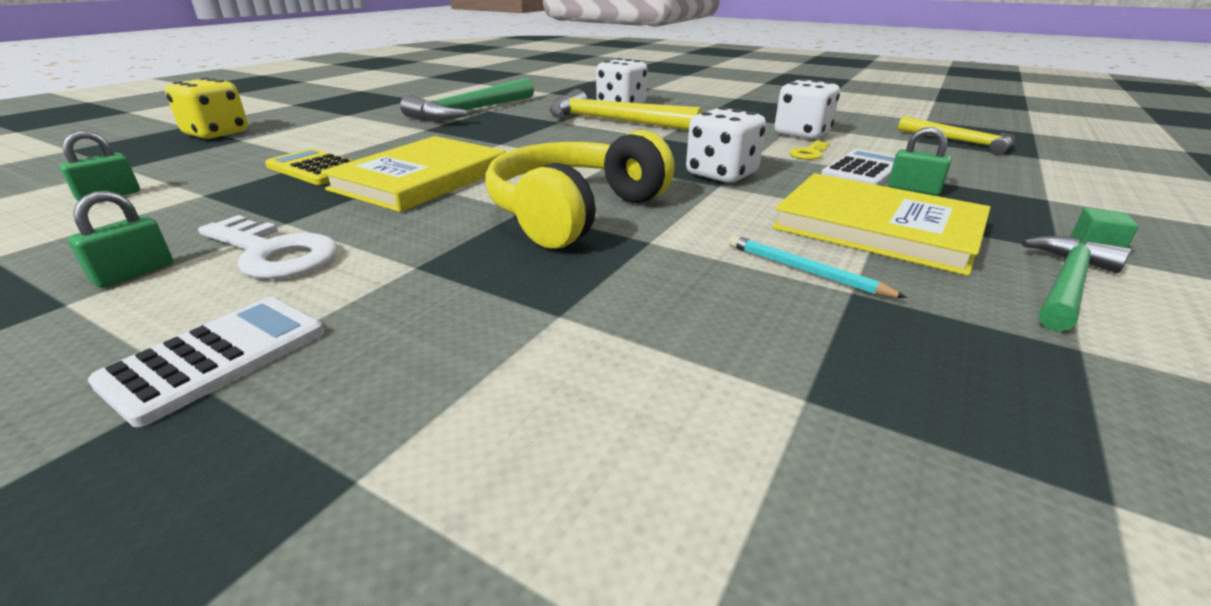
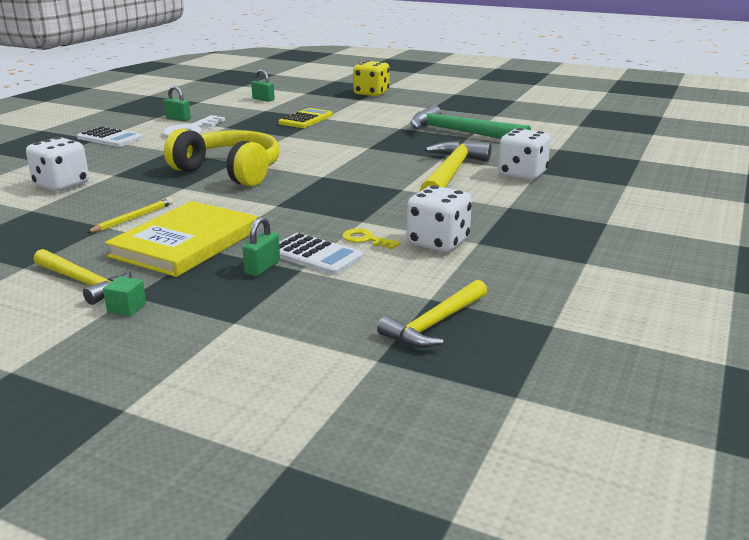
camera: 85 degrees right, 5 degrees down
yellow book [321,136,506,212] -> none
white dice [686,107,766,183] -> white dice moved to [26,137,89,191]
turquoise pencil [729,235,907,298] -> yellow pencil [86,198,173,233]
green hammer [1022,236,1131,331] -> yellow hammer [34,249,131,305]

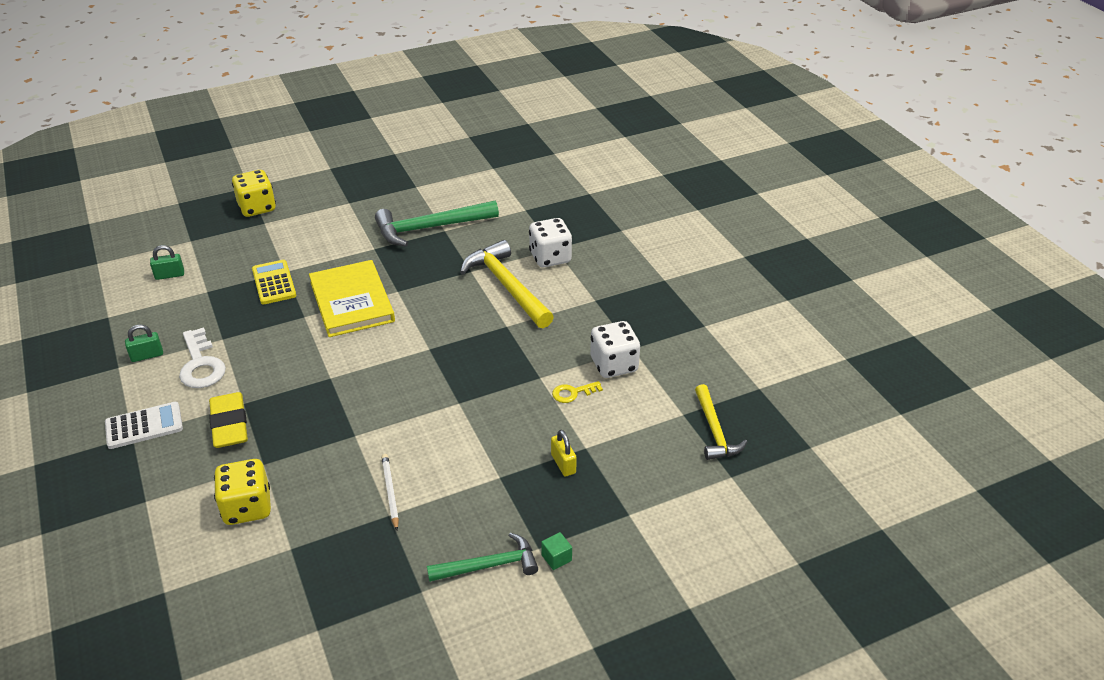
camera: 50 degrees left, 15 degrees up
white dice [26,137,89,191] -> yellow dice [214,459,271,525]
yellow hammer [34,249,131,305] -> green hammer [427,533,538,582]
yellow pencil [86,198,173,233] -> white pencil [381,454,399,531]
yellow book [105,201,258,277] -> yellow book moved to [309,260,395,337]
yellow headphones [164,129,279,187] -> none
green padlock [242,217,280,276] -> yellow padlock [551,430,577,477]
white calculator [279,233,363,275] -> none
none -> yellow eraser [209,392,248,448]

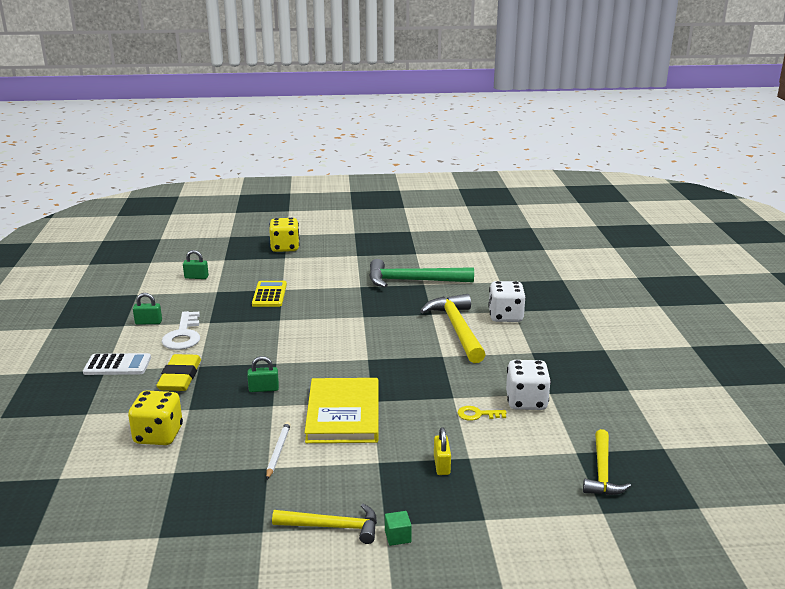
camera: 20 degrees right, 15 degrees down
yellow book [309,260,395,337] -> yellow book moved to [305,378,379,443]
green hammer [427,533,538,582] -> yellow hammer [272,504,377,544]
none -> green padlock [247,356,279,392]

